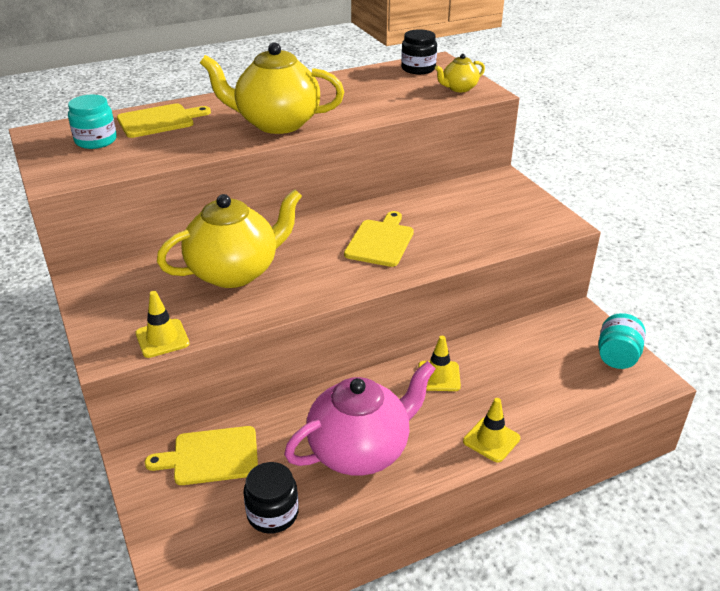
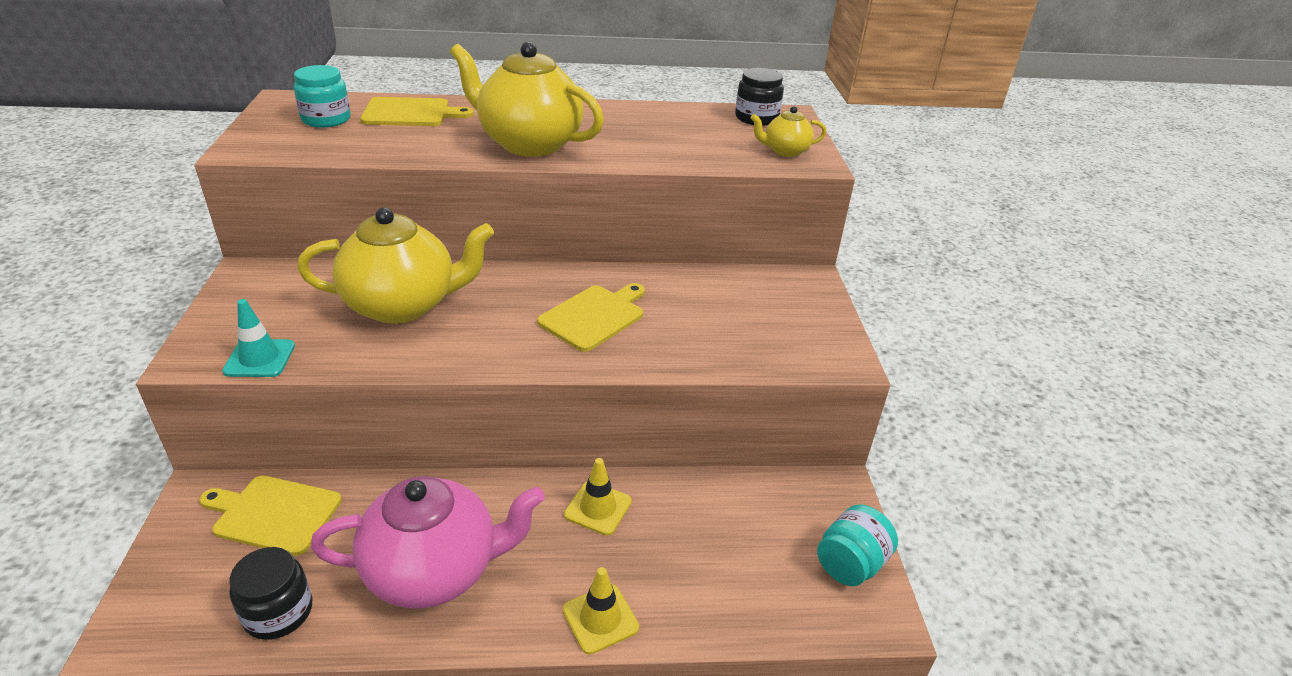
camera: 20 degrees right, 0 degrees up
yellow traffic cone [136,291,190,358] -> turquoise traffic cone [222,299,295,377]

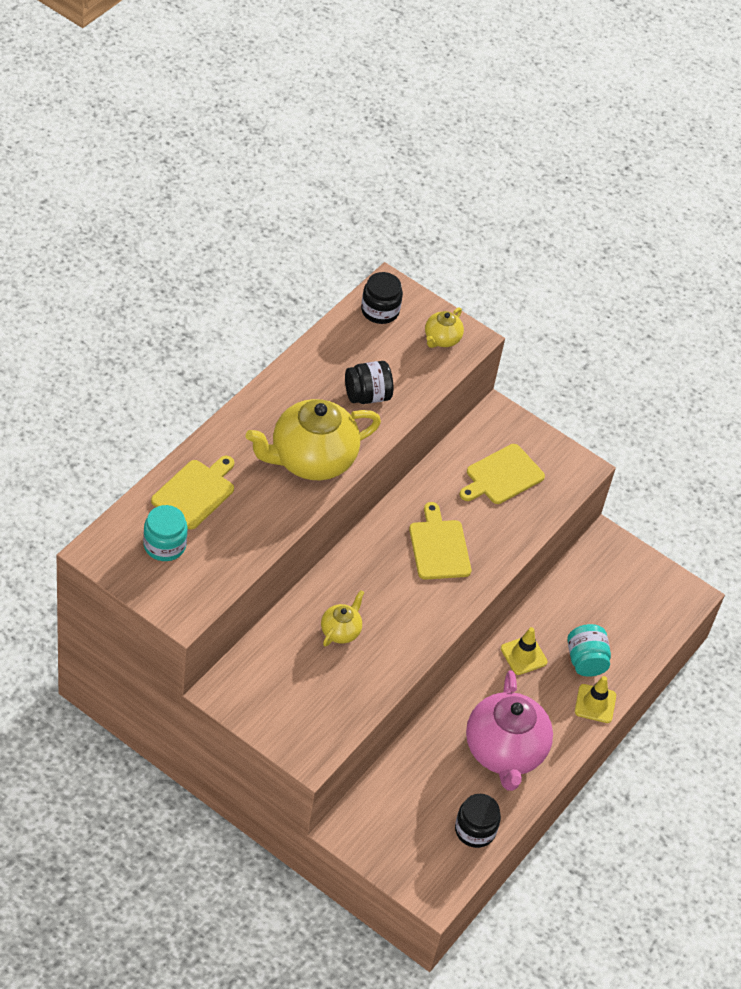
camera: 55 degrees left, 15 degrees up
yellow cutting board [199,475,342,556] -> yellow cutting board moved to [460,444,545,504]
turquoise traffic cone [222,299,295,377] -> none
yellow teapot [297,207,494,324] -> yellow teapot [321,590,364,646], size x0.47
pink teapot [311,476,545,608] -> pink teapot turned 150 degrees clockwise [466,670,553,791]
turquoise jar [817,505,898,586] -> turquoise jar moved to [567,624,611,677]
none -> black jar [345,361,393,404]

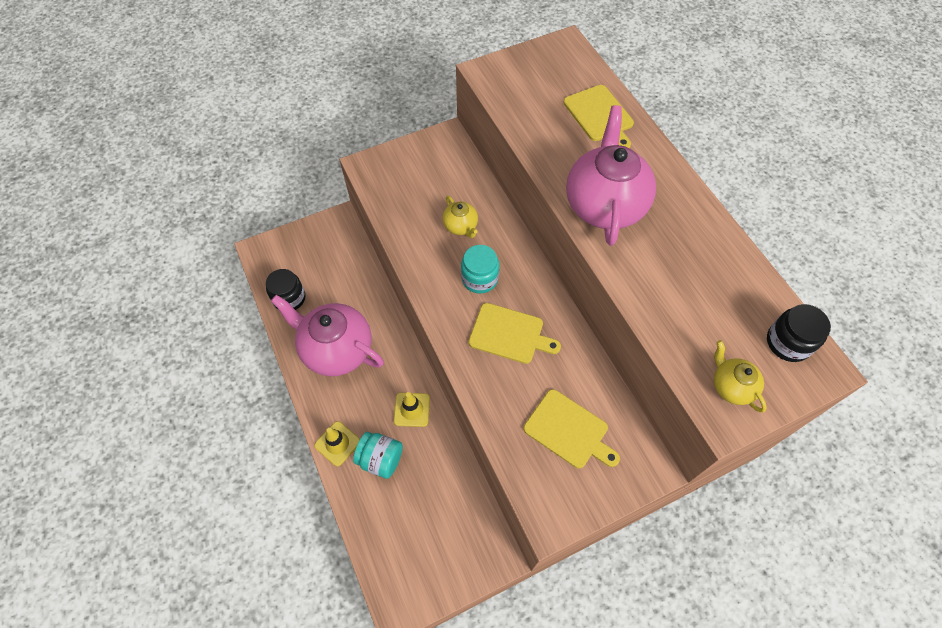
camera: 125 degrees right, 10 degrees up
turquoise jar [143,505,188,561] -> turquoise jar moved to [461,245,499,293]
yellow teapot [246,399,381,480] -> pink teapot [566,105,656,246]
black jar [345,361,393,404] -> none
yellow cutting board [460,444,545,504] -> yellow cutting board turned 135 degrees clockwise [524,389,620,469]

